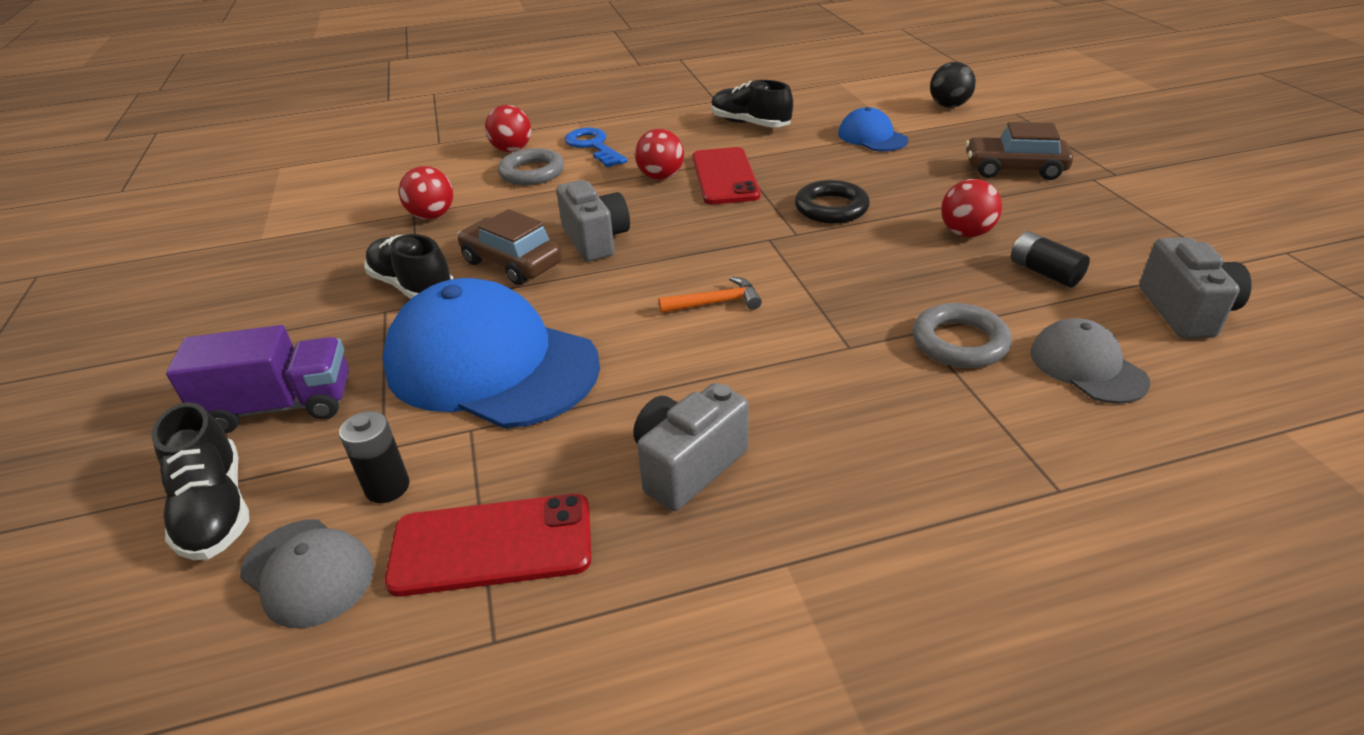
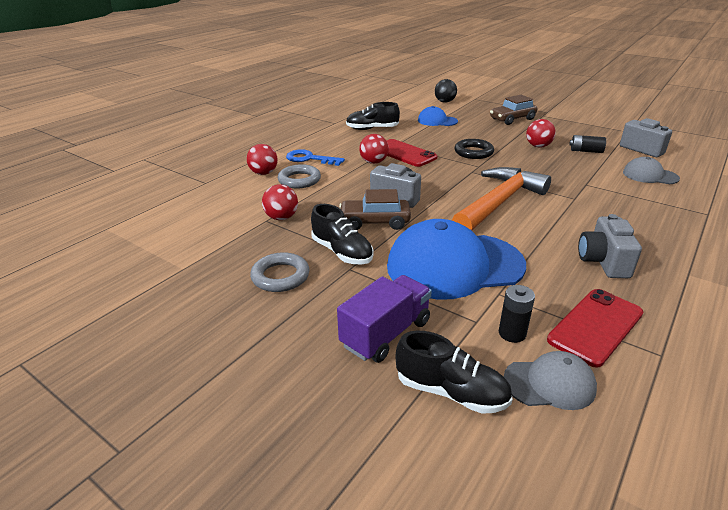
camera: 40 degrees left, 5 degrees down
black shoe [364,234,454,299] -> black shoe turned 135 degrees counterclockwise [311,204,374,265]
orange hammer [659,276,762,313] -> orange hammer [452,167,551,230], size x2.43
grey ring [912,303,1012,368] -> grey ring moved to [250,252,310,292]

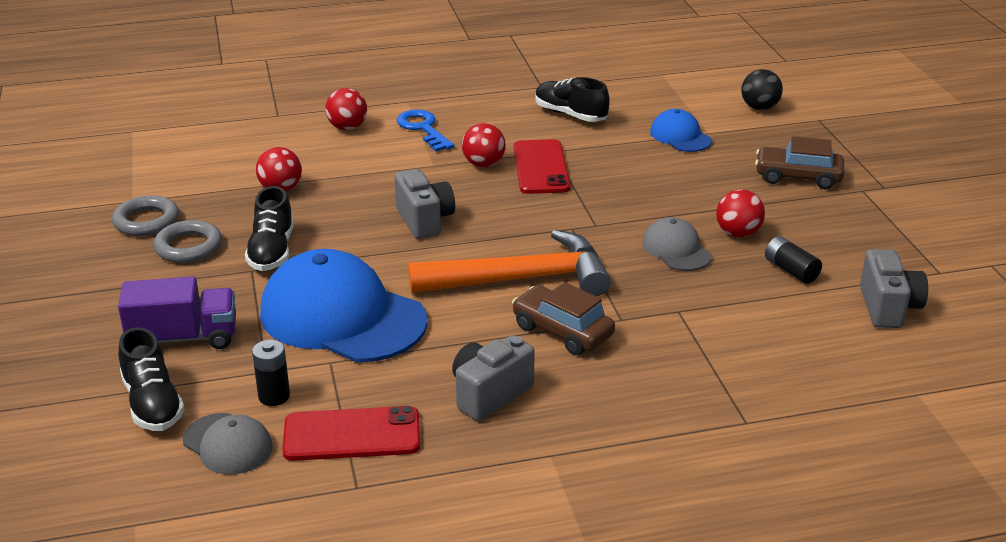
camera: 40 degrees right, 0 degrees up
grey ring [278,164,321,188] -> grey ring moved to [112,195,179,236]
brown car [339,189,411,230] -> brown car moved to [512,282,615,355]
black ring [455,139,494,159] -> none
grey cap [623,157,680,184] -> grey cap moved to [642,217,712,271]

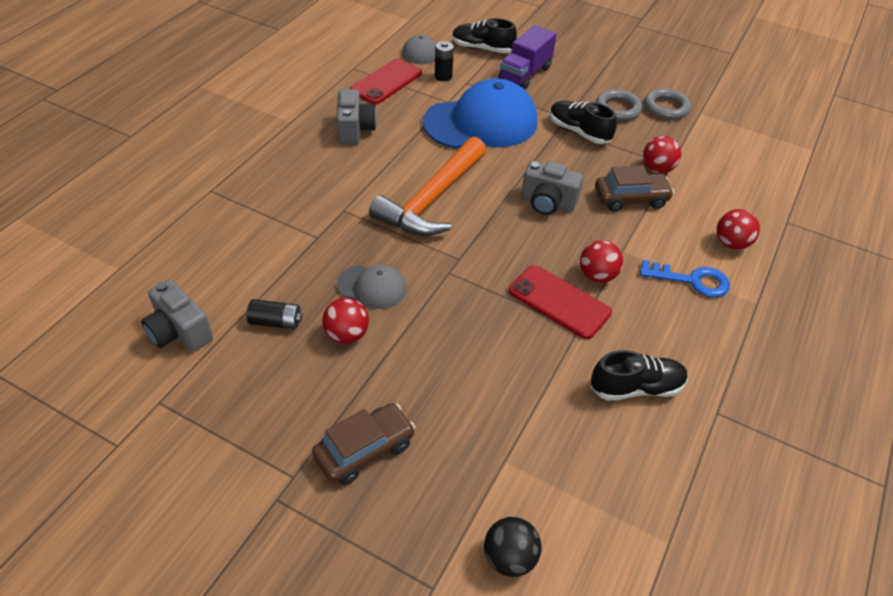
camera: 130 degrees right, 15 degrees up
brown car [512,282,615,355] -> brown car moved to [595,165,674,212]
blue cap [650,109,712,152] -> none

